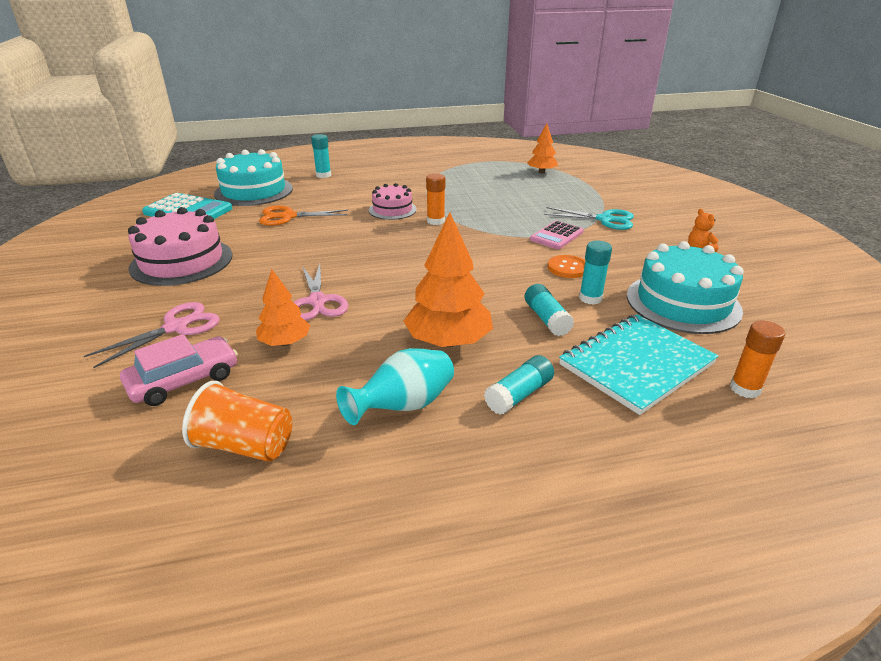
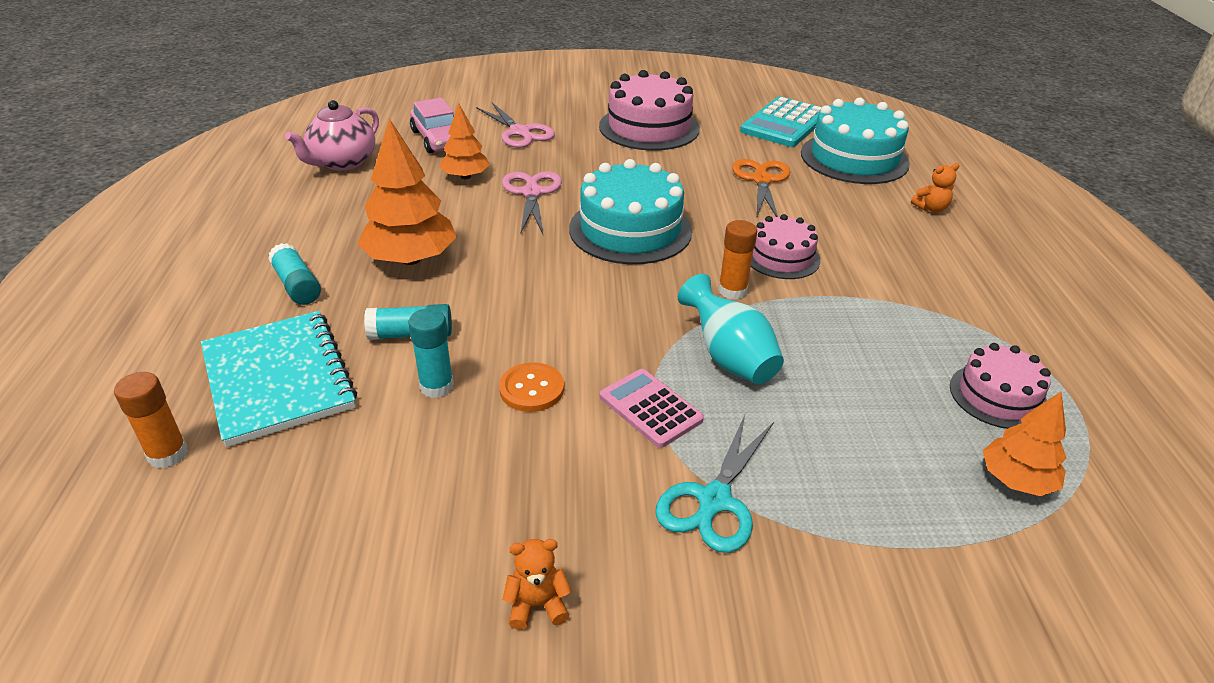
camera: 100 degrees right, 5 degrees up
orange cup [182,381,292,462] -> pink teapot [285,100,379,171]
pink scissors [294,264,348,321] -> pink scissors turned 90 degrees clockwise [502,171,562,234]
turquoise glue stick [311,134,331,178] -> orange teddy bear [911,163,959,212]
turquoise vase [336,348,454,425] -> turquoise vase moved to [678,274,784,384]
turquoise cake [627,241,744,334] -> turquoise cake moved to [569,159,692,264]
none -> pink cake [950,343,1051,429]

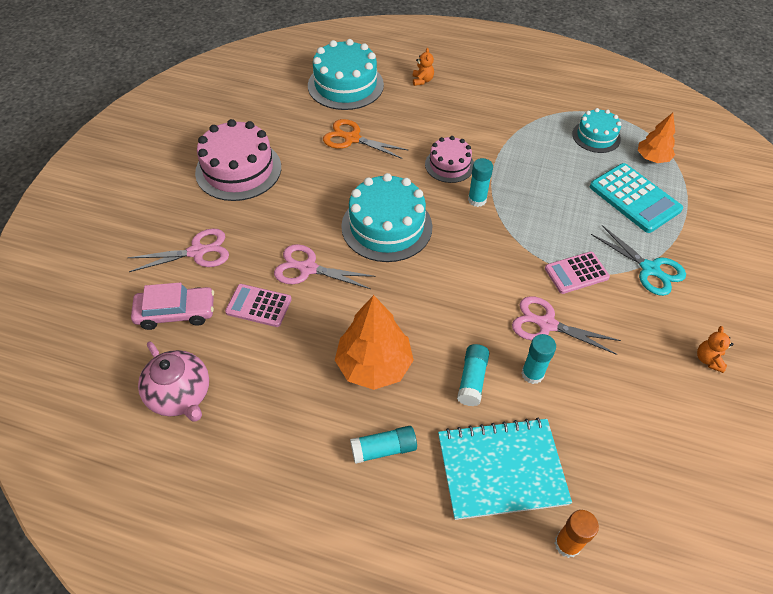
camera: 70 degrees left, 15 degrees up
orange tree [440,103,490,179] -> pink calculator [225,284,292,327]
orange button [499,362,564,412] -> pink scissors [512,296,621,355]
turquoise vase [678,274,784,384] -> none
orange glue stick [718,220,757,300] -> turquoise glue stick [468,158,493,207]
turquoise calculator [740,96,822,147] -> turquoise calculator moved to [590,163,683,233]
pink cake [950,343,1051,429] -> turquoise cake [572,108,621,153]

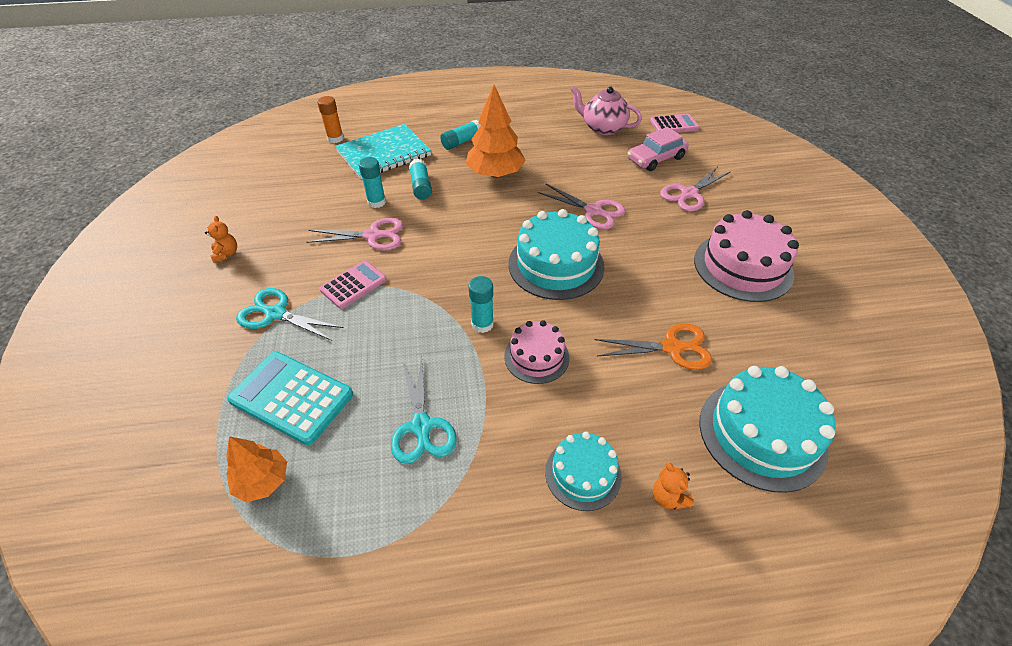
camera: 155 degrees right, 5 degrees down
pink calculator [225,284,292,327] -> pink calculator moved to [650,113,699,133]
pink scissors [274,244,376,289] -> pink scissors turned 45 degrees clockwise [538,184,625,229]
turquoise cake [572,108,621,153] -> turquoise cake moved to [545,432,622,511]
none -> turquoise scissors [391,356,457,464]

